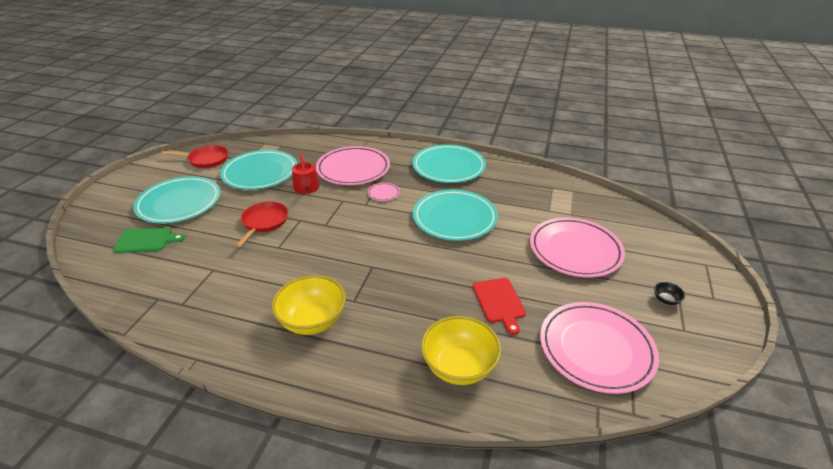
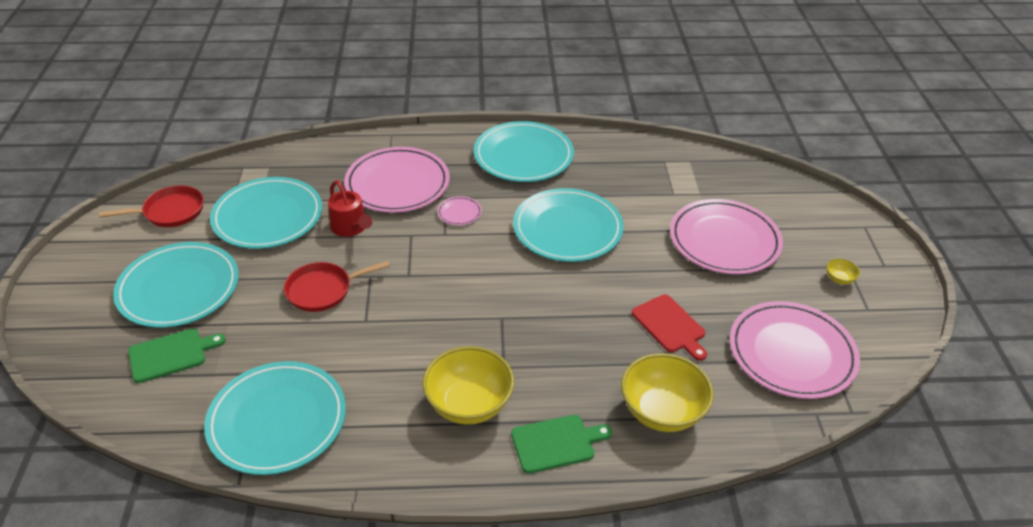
camera: 20 degrees left, 5 degrees up
red pan [236,201,288,247] -> red pan turned 105 degrees counterclockwise [284,261,390,312]
black bowl [654,282,685,305] -> yellow bowl [826,258,860,285]
none -> turquoise plate [204,361,346,475]
none -> green cutting board [511,415,612,474]

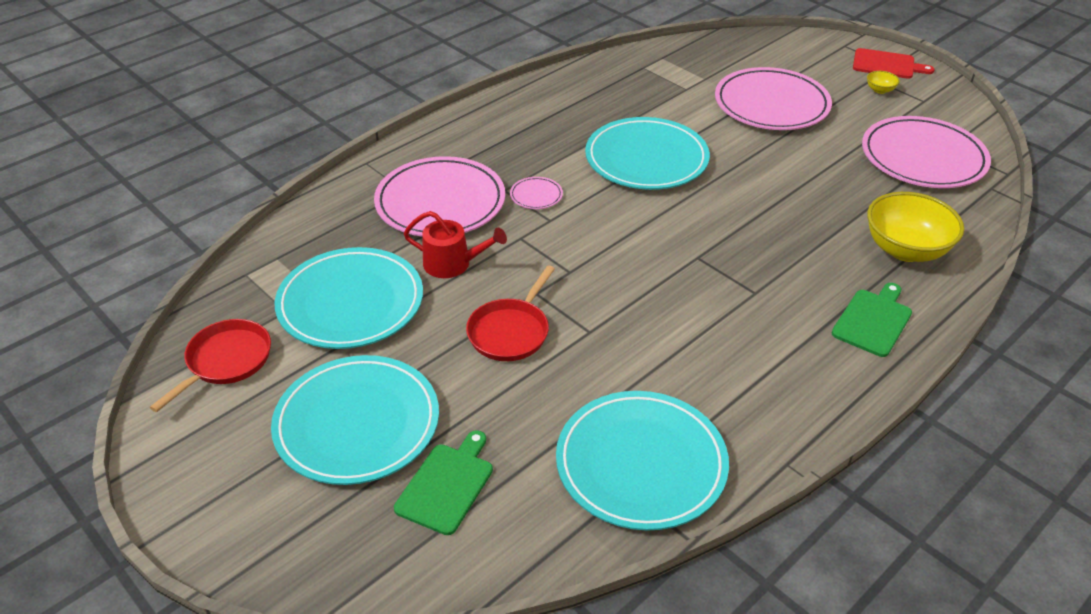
camera: 40 degrees left, 0 degrees up
yellow bowl [423,346,514,425] -> none
turquoise plate [474,121,574,182] -> none
red cutting board [632,295,707,361] -> red cutting board moved to [853,48,935,79]

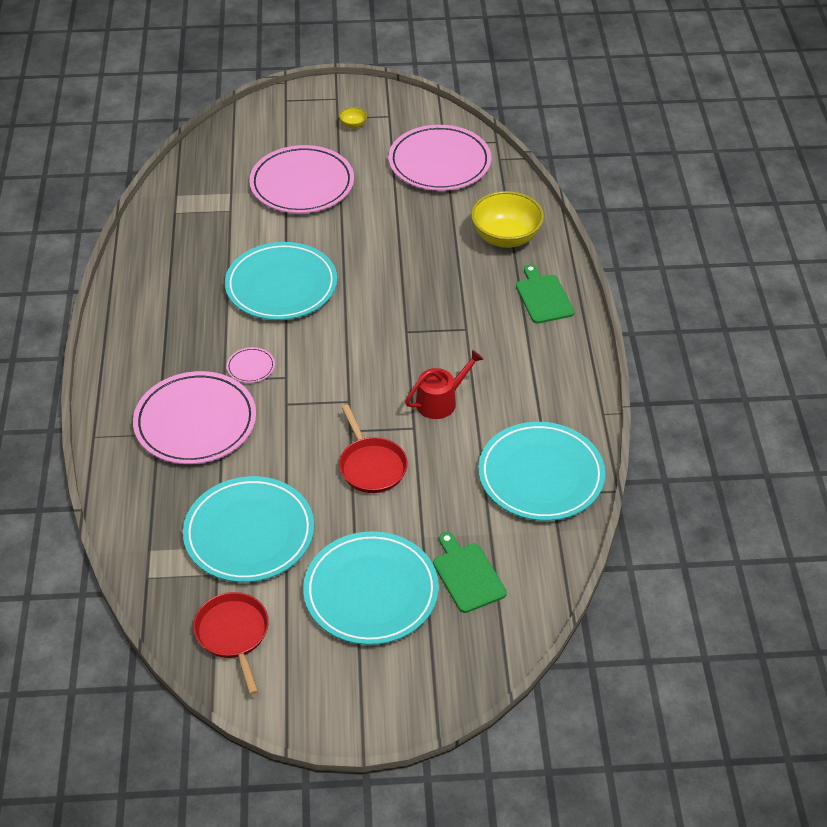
camera: 50 degrees left, 5 degrees up
red watering can [404,211,507,278] -> red watering can moved to [405,350,484,419]
red cutting board [853,48,935,79] -> none

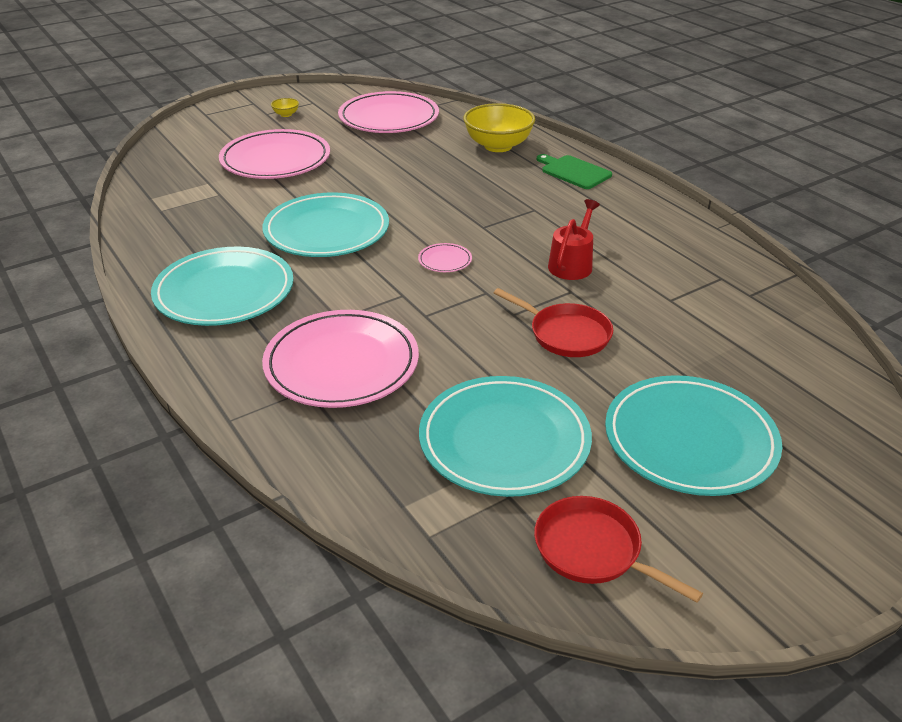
camera: 30 degrees left, 10 degrees down
pink plate [226,347,275,383] -> pink plate moved to [418,243,472,272]
green cutting board [433,532,507,613] -> none
turquoise plate [478,422,605,521] -> turquoise plate moved to [151,247,293,326]

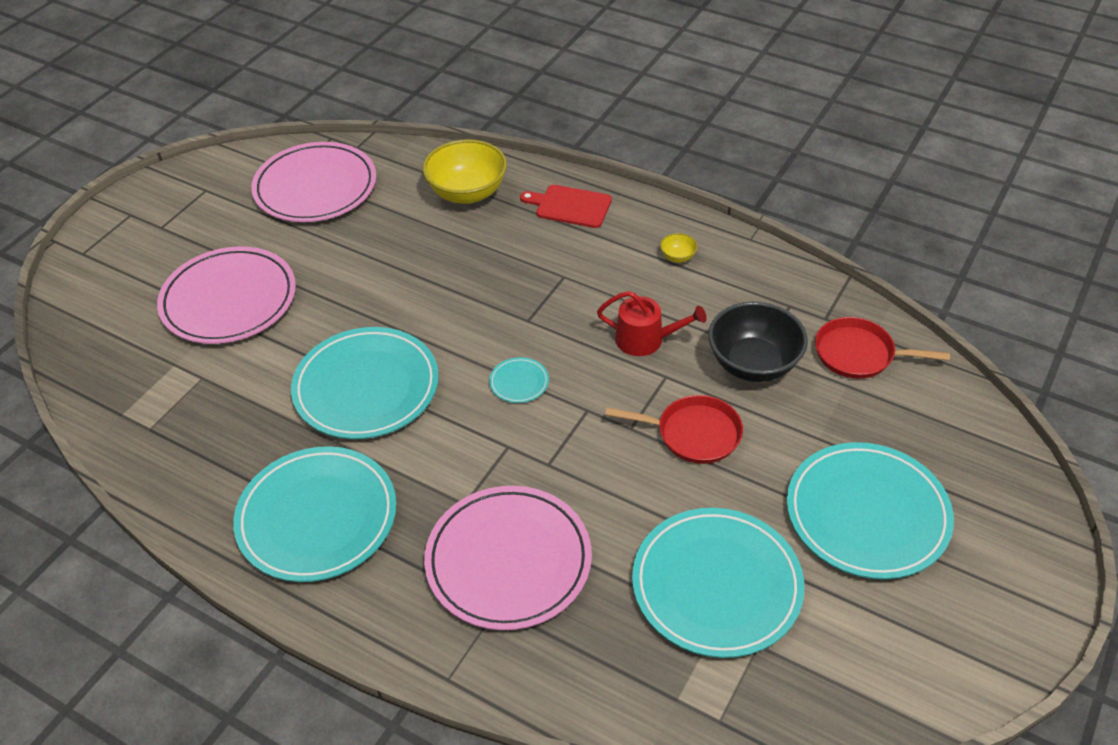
camera: 25 degrees left, 10 degrees up
yellow bowl [271,98,299,117] -> yellow bowl moved to [660,233,698,263]
pink plate [418,243,472,272] -> turquoise plate [489,357,549,403]
red pan [534,496,703,603] -> red pan moved to [815,317,950,379]
green cutting board [537,154,612,189] -> red cutting board [520,185,612,228]
red watering can [548,199,600,280] -> red watering can turned 105 degrees clockwise [597,291,707,356]
none -> black bowl [708,302,808,382]

